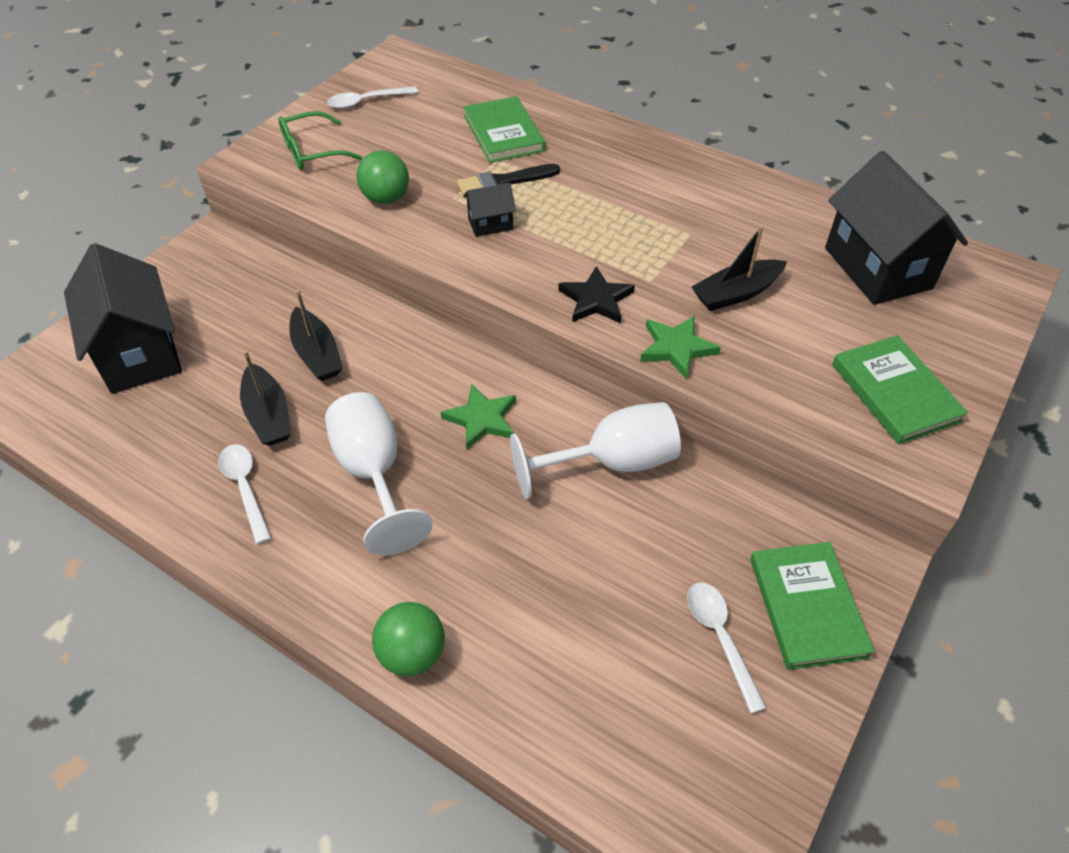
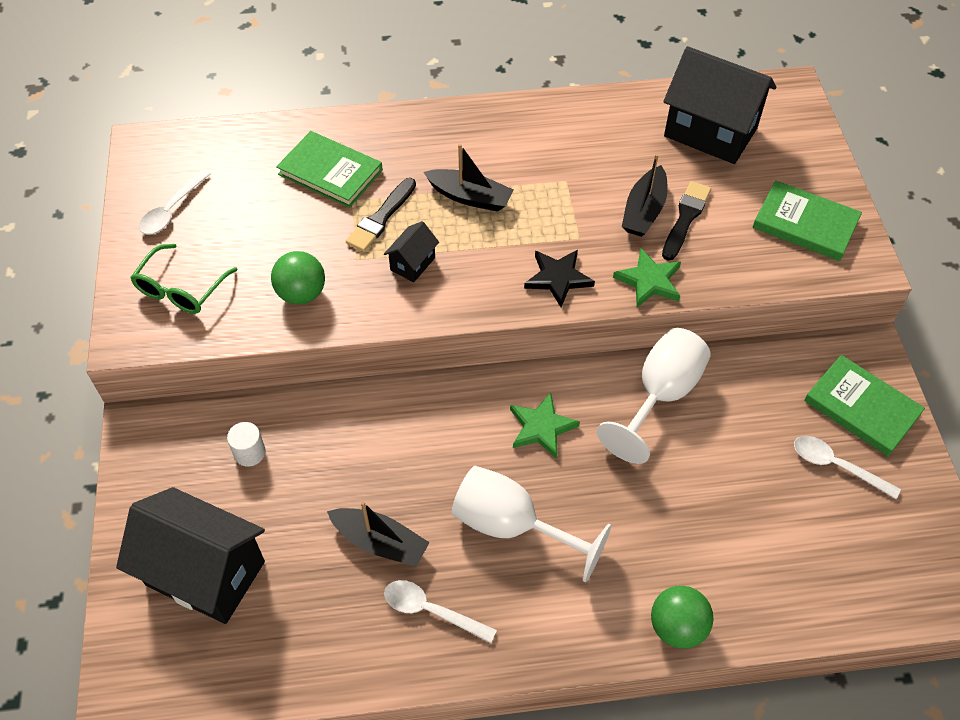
camera: 40 degrees left, 5 degrees up
black boat [289,290,343,381] -> black boat moved to [423,144,514,212]
none -> white cylinder [227,422,266,466]
none -> black brush [662,181,711,261]

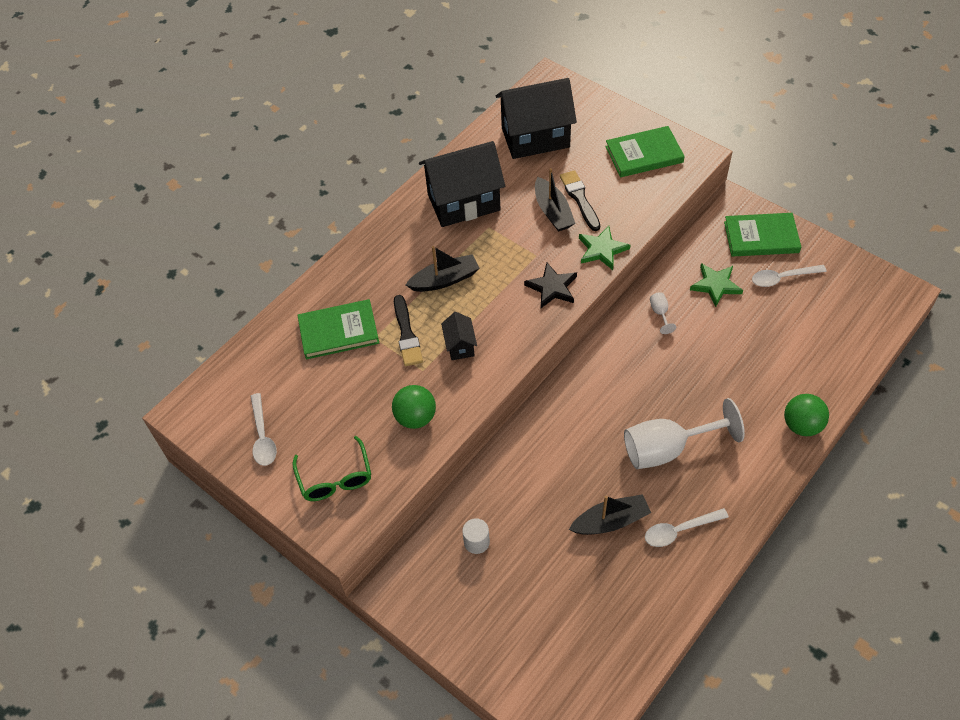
camera: 40 degrees left, 0 degrees up
black house [116,487,265,624] -> black house moved to [419,141,505,227]
green star [510,392,580,459] -> green star moved to [690,263,743,307]
white goblet [597,328,711,464] -> white goblet [650,292,676,334], size x0.40

